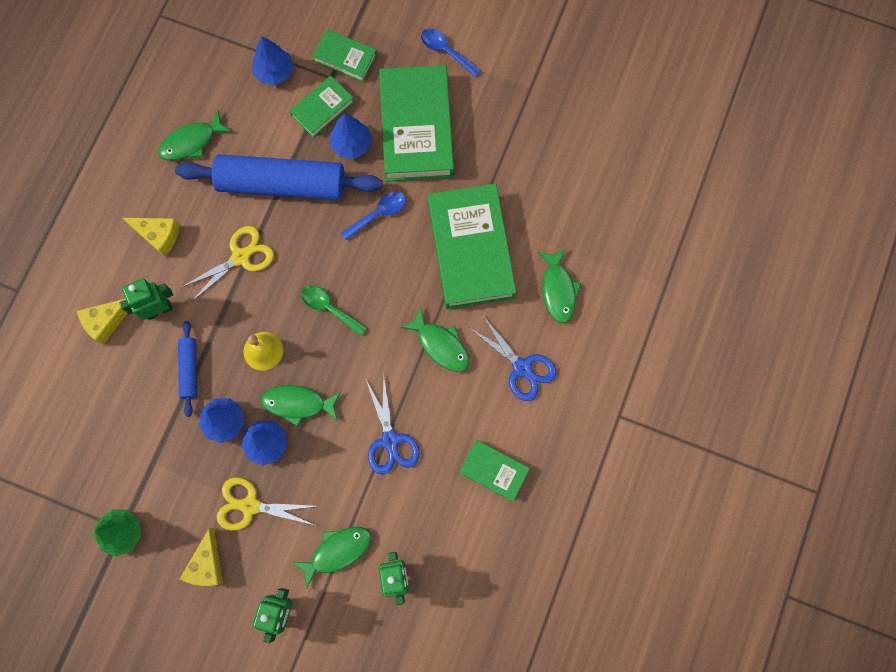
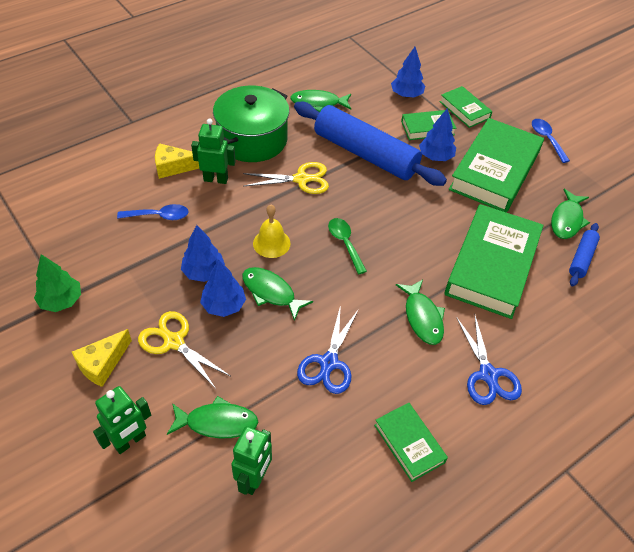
camera: 30 degrees right, 25 degrees down
yellow cheese [123,218,180,257] -> green pot [213,86,290,162]
blue rolling pin [178,321,197,417] -> blue rolling pin moved to [569,223,600,287]
blue spoon [341,192,406,241] -> blue spoon moved to [117,204,189,220]
green fish [538,249,581,323] -> green fish moved to [551,189,590,239]

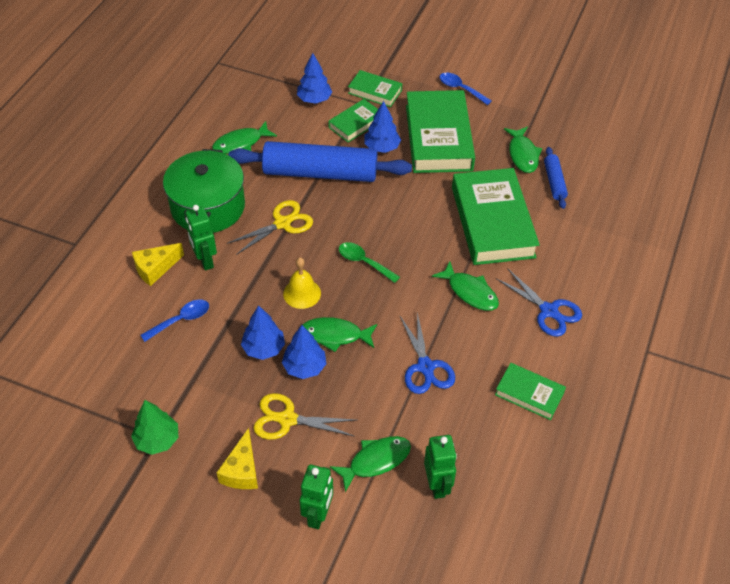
camera: 30 degrees left, 0 degrees up
green robot [191,119,236,184] -> green robot turned 90 degrees counterclockwise [185,205,217,270]

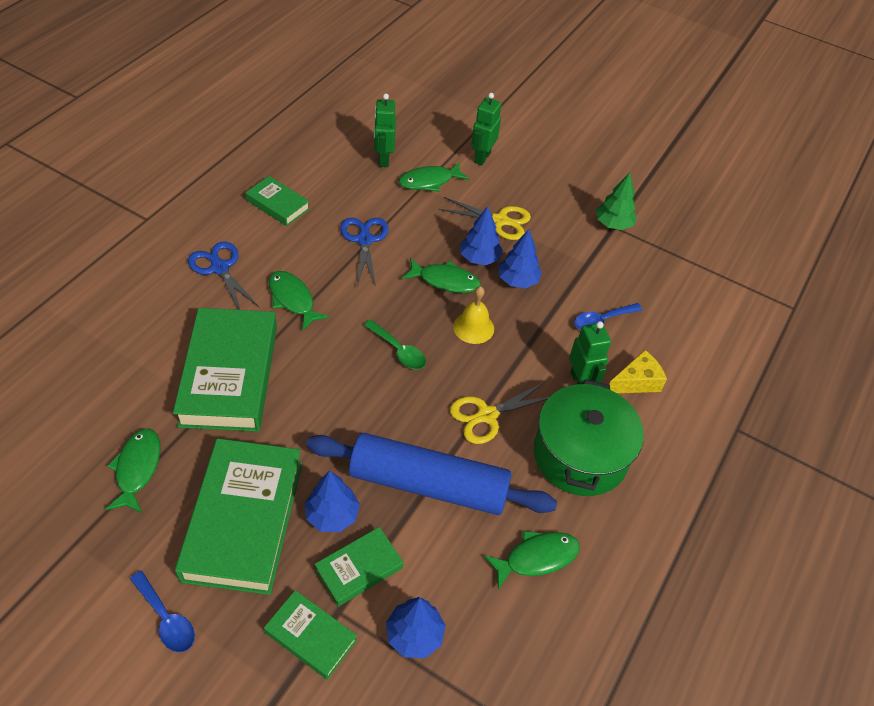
camera: 175 degrees left, 0 degrees up
yellow cheese [217,428,258,489] -> none
blue rolling pin [544,147,568,209] -> none

